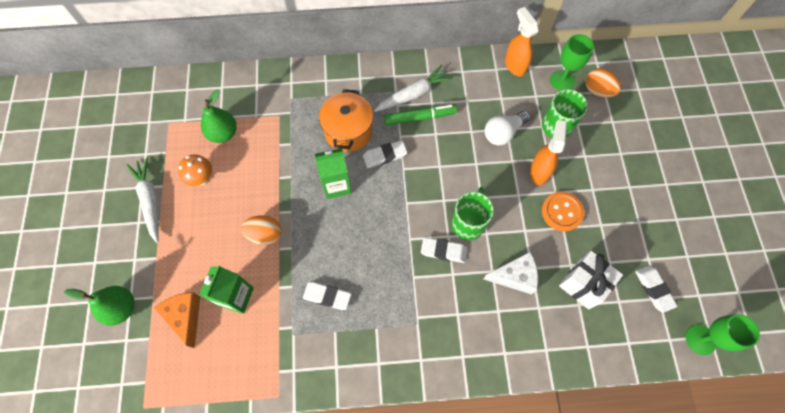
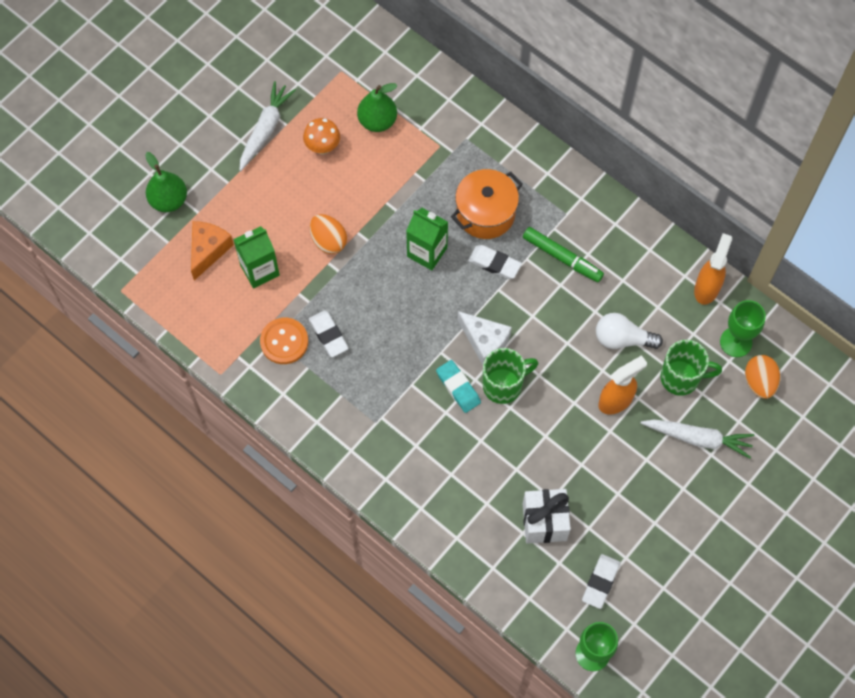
camera: 45 degrees right, 0 degrees up
white carrot [374,65,453,112] -> white carrot moved to [641,419,754,459]
white eraser [421,237,467,263] -> turquoise eraser [436,360,481,413]
white cheese [484,252,538,295] -> white cheese moved to [458,311,512,365]
orange button [542,192,584,232] -> orange button moved to [260,318,308,364]

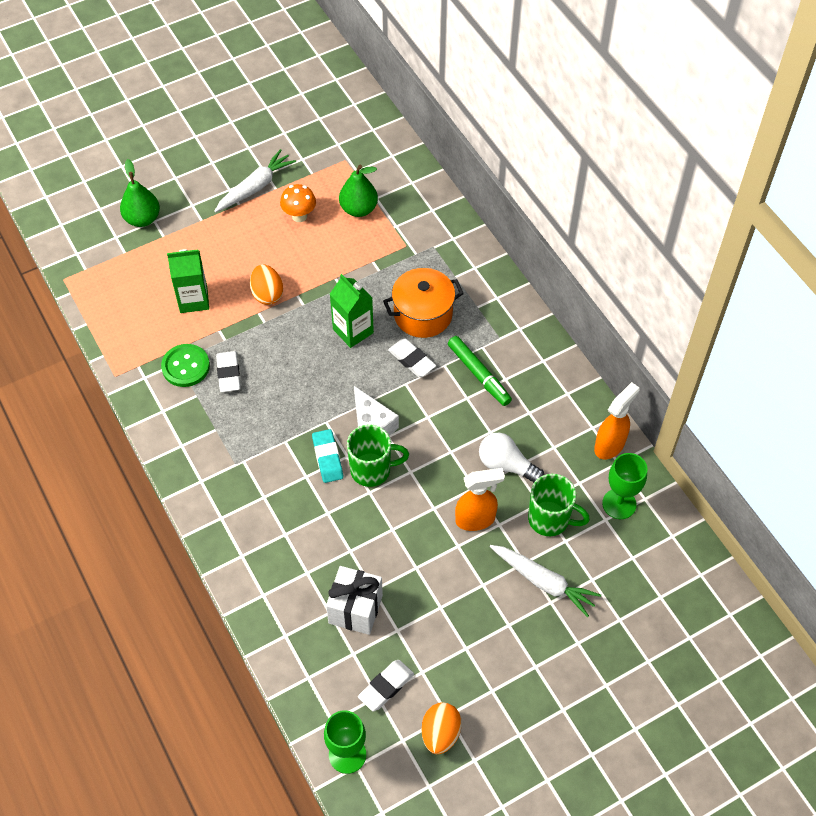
camera: 20 degrees right, 10 degrees down
orange cheese [191,221,234,281] -> none
orange button [260,318,308,364] -> green button [161,344,210,387]
orange egg [745,355,780,399] -> orange egg moved to [422,703,462,754]

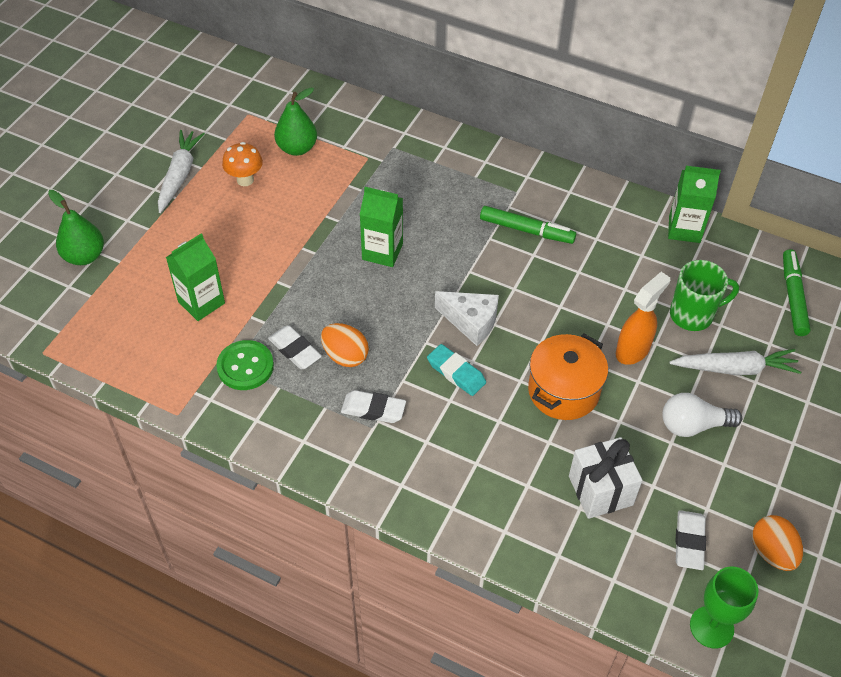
camera: 35 degrees left, 5 degrees down
orange egg [250,264,283,305] -> orange egg moved to [321,323,369,367]
green mug [347,424,409,487] -> none
orange pot [383,268,464,338] -> orange pot moved to [528,334,608,420]
white eraser [388,339,436,377] -> white eraser moved to [341,390,406,423]
white light bulb [479,433,544,483] -> white light bulb moved to [662,393,742,437]
orange spray bottle [594,382,640,460] -> green carton [668,166,721,243]
green goblet [602,453,647,519] -> none
none -> green marker [783,249,811,336]

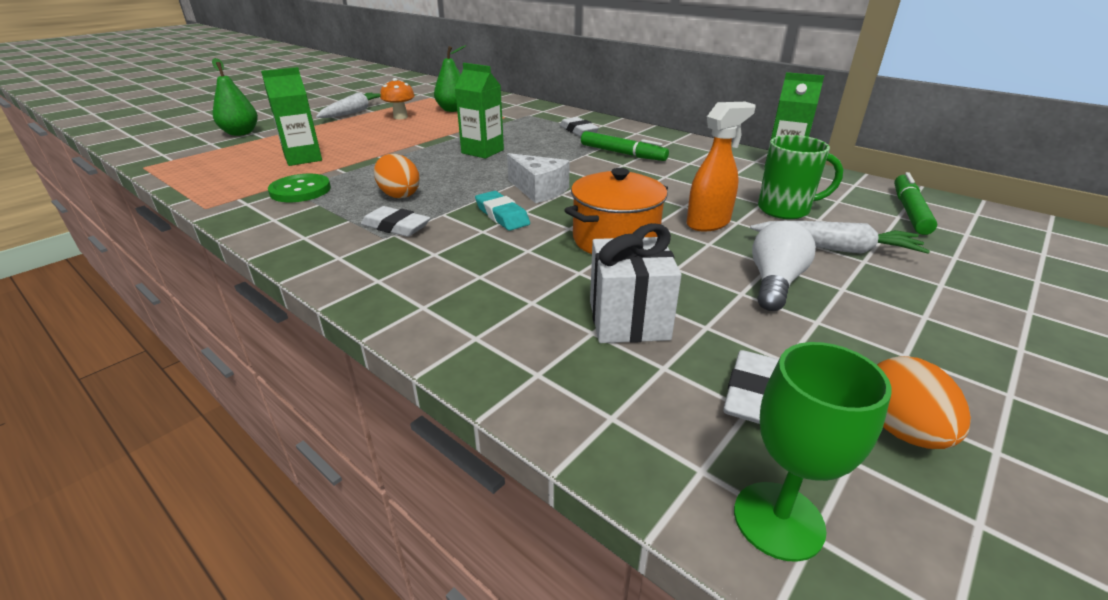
camera: 15 degrees right, 20 degrees down
white eraser [268,325,322,369] -> white eraser moved to [560,117,599,136]
white light bulb [662,393,742,437] -> white light bulb turned 105 degrees clockwise [752,221,816,311]

